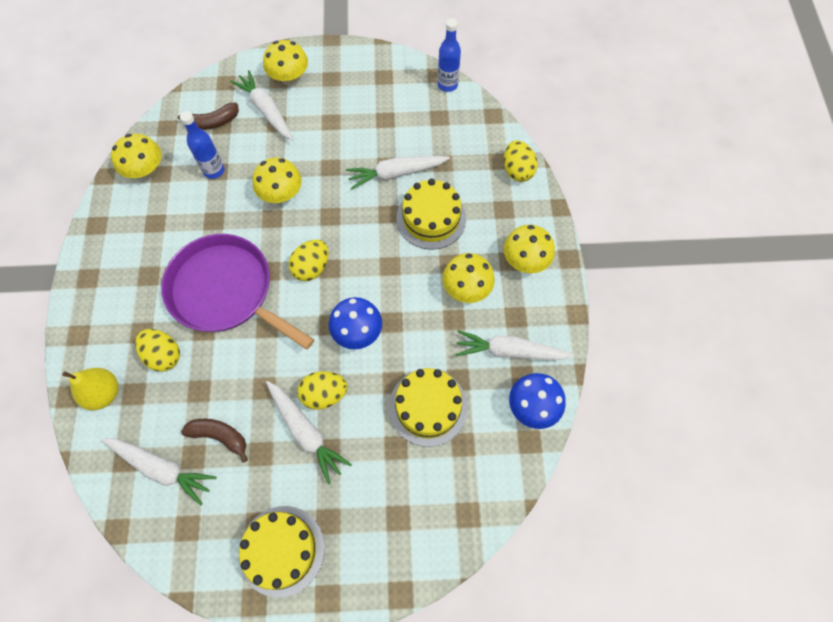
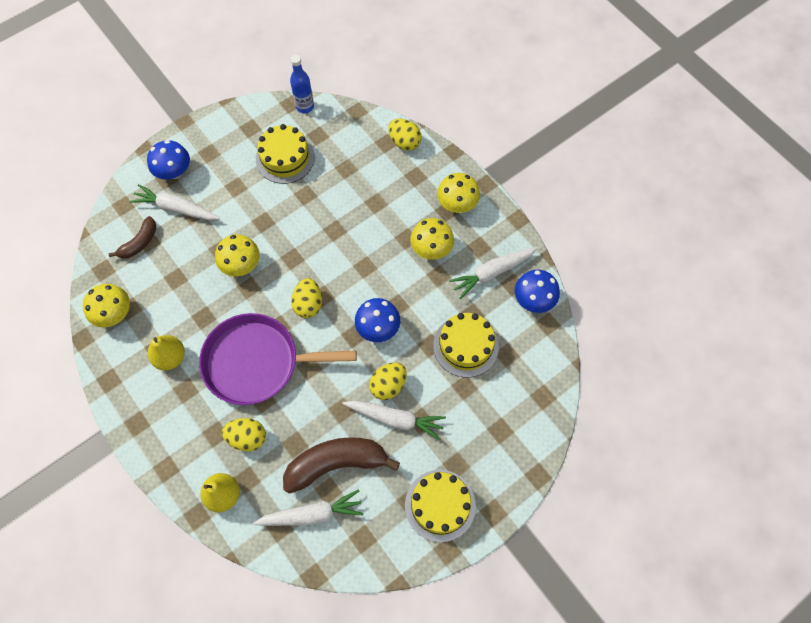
camera: 35 degrees left, 0 degrees up
blue bottle [180,111,224,179] -> none
brown banana [181,419,248,463] -> brown banana [283,437,400,494], size x1.81
yellow mushroom [263,40,308,85] -> blue mushroom [147,140,190,180]
white carrot [346,156,450,190] -> none
yellow cake [397,179,466,249] -> yellow cake moved to [256,124,315,184]
none -> yellow pear [148,335,185,370]

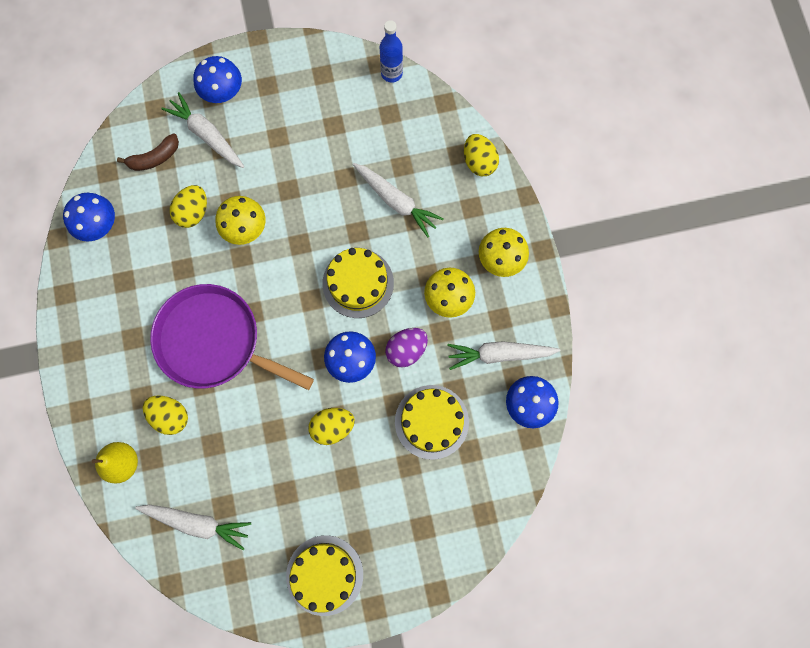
camera: 25 degrees right, 10 degrees up
yellow mushroom [83,284,130,327] -> blue mushroom [63,193,115,241]
yellow pear [148,335,185,370] -> none
yellow cake [256,124,315,184] -> yellow cake moved to [322,248,394,318]
brown banana [283,437,400,494] -> none
yellow egg [291,278,322,318] -> yellow egg moved to [170,185,207,228]
white carrot [342,401,446,440] -> white carrot moved to [353,163,444,238]
none -> purple egg [385,328,428,368]

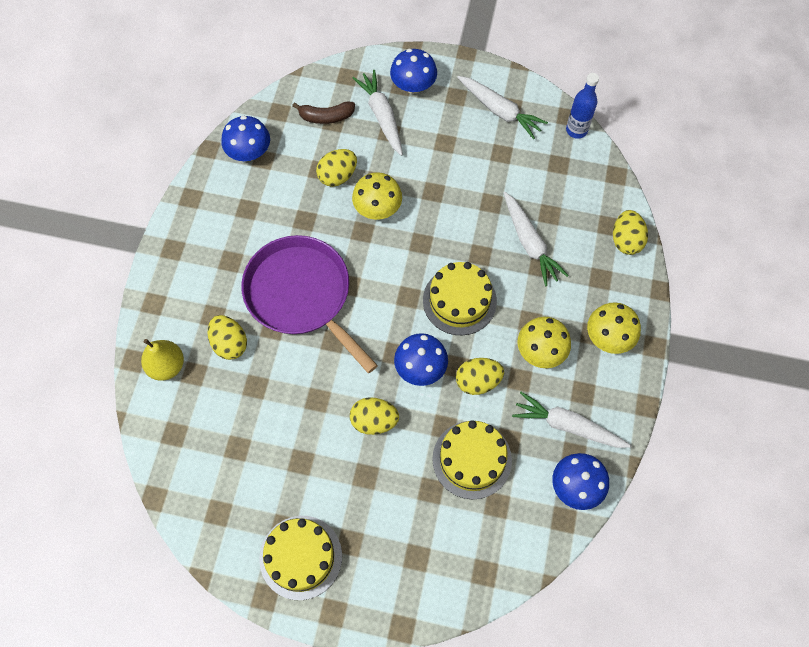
camera: 25 degrees right, 10 degrees down
white carrot [135,505,251,551] -> white carrot moved to [457,76,548,139]
purple egg [385,328,428,368] -> yellow egg [456,358,504,395]

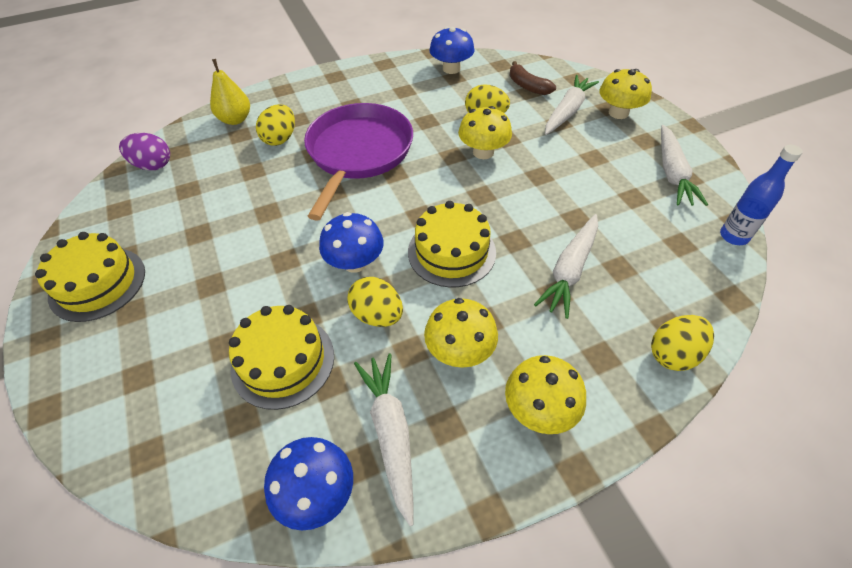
camera: 55 degrees right, 15 degrees down
yellow egg [350,397,399,435] -> none
blue mushroom [390,49,437,94] -> yellow mushroom [599,69,652,119]
none -> purple egg [119,133,170,170]

